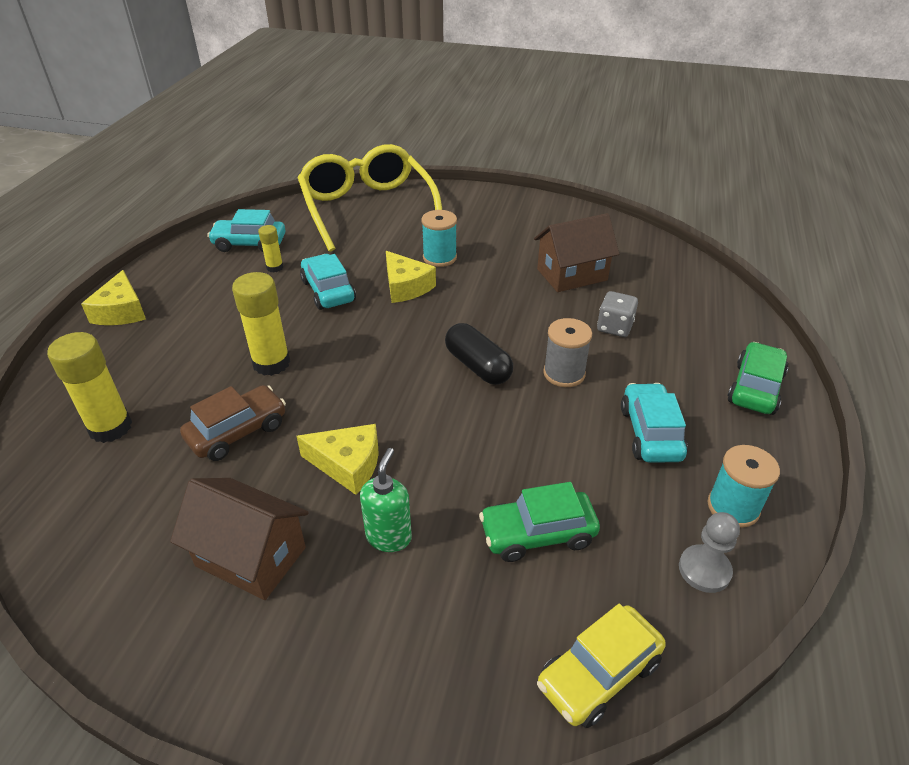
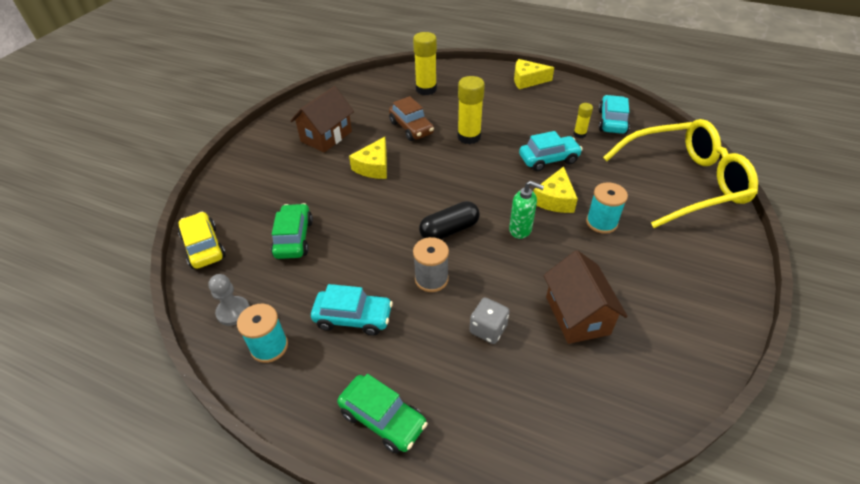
camera: 100 degrees right, 5 degrees up
green soap dispenser [360,448,412,552] -> green soap dispenser moved to [509,181,544,239]
yellow cheese [386,251,436,303] -> yellow cheese turned 45 degrees counterclockwise [533,166,578,213]

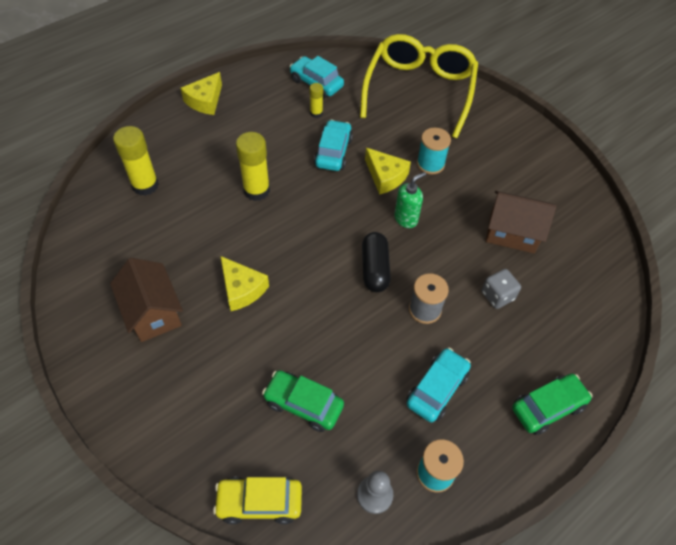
camera: 65 degrees left, 10 degrees up
brown car [389,96,434,141] -> none

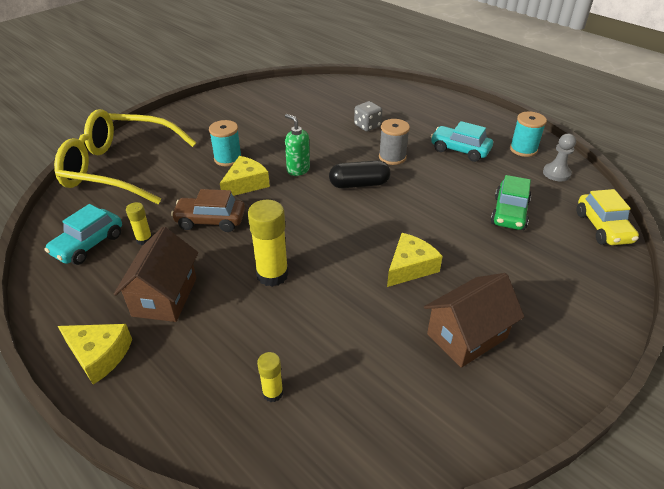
camera: 95 degrees left, 15 degrees down
yellow glue stick [113,126,159,196] -> yellow glue stick [257,352,283,402], size x0.53
turquoise car [314,120,353,171] -> brown car [171,189,245,232]
brown house [486,191,556,253] -> brown house moved to [114,227,198,322]
green car [512,374,592,435] -> none

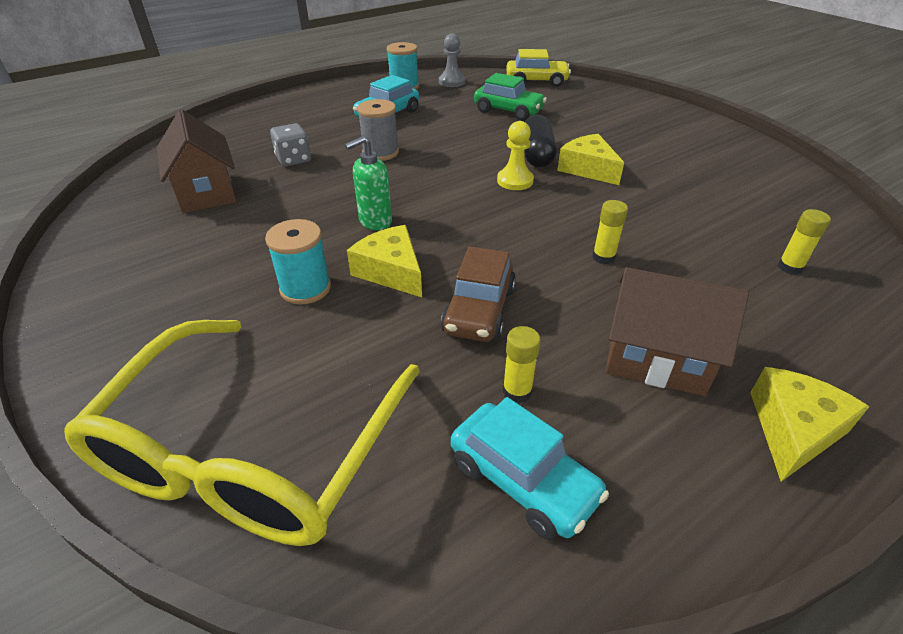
camera: 80 degrees left, 0 degrees up
yellow glue stick [248,200,289,287] -> yellow glue stick [592,200,628,264], size x0.53
black capsule [329,160,391,188] -> black capsule moved to [524,115,557,167]
brown house [424,273,524,368] -> brown house moved to [157,110,237,213]
none -> yellow pawn [497,121,534,190]

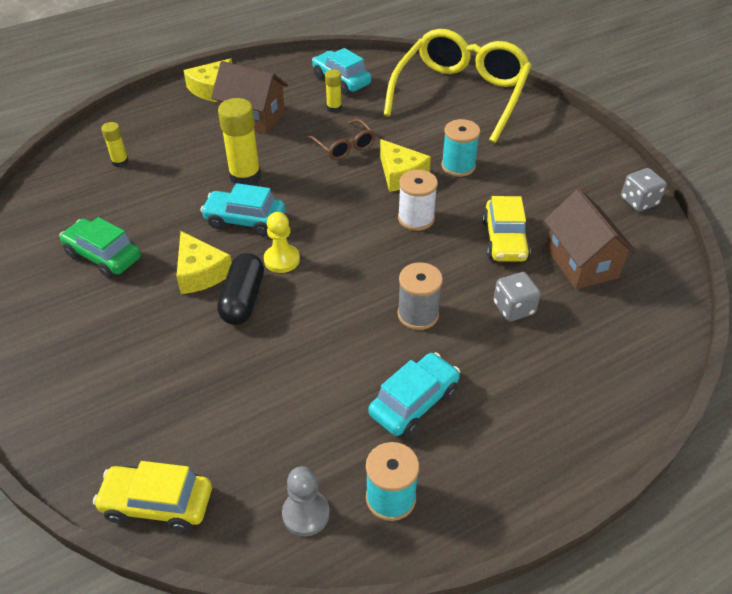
camera: 175 degrees left, 5 degrees up
green soap dispenser [345,136,392,230] -> white spool [398,170,438,231]
brown car [441,246,516,342] -> brown glasses [307,119,376,160]
green car [474,73,547,121] -> green car moved to [59,217,141,278]
yellow glue stick [592,200,628,264] -> yellow glue stick [218,98,261,186], size x1.87
none -> turquoise car [200,183,285,236]
none -> yellow car [482,196,531,262]
none -> grey dice [621,168,667,212]

